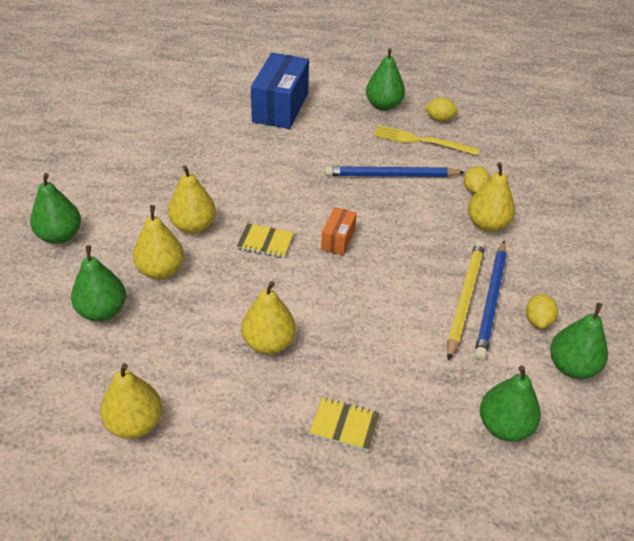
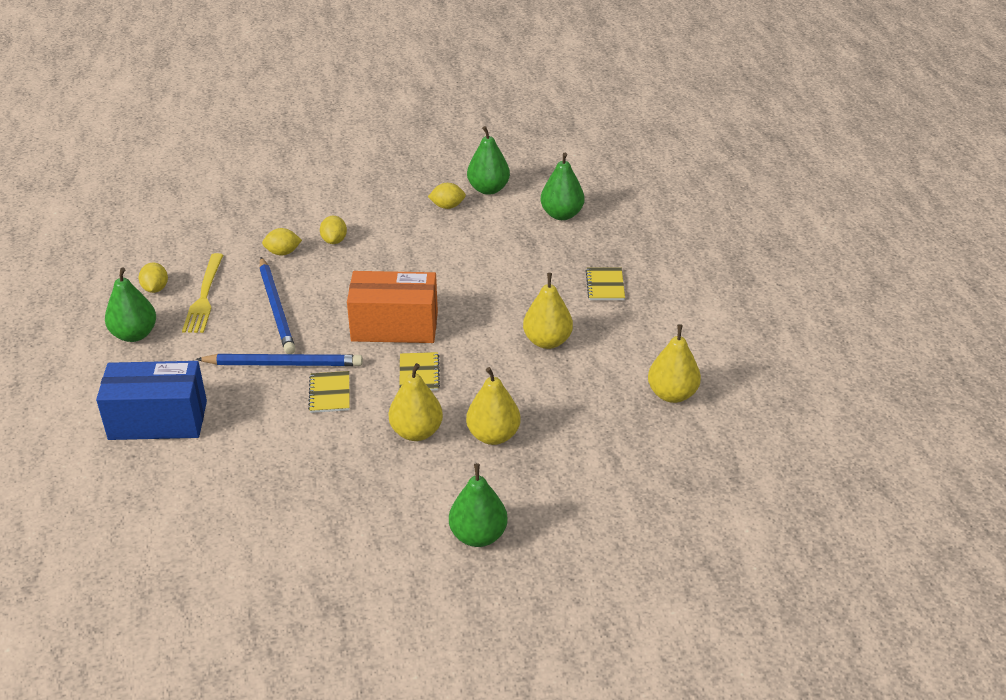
camera: 105 degrees left, 5 degrees down
green pear [71,245,126,321] -> none
orange box [321,207,357,255] -> orange box [347,271,438,343], size x2.01
yellow pencil [447,241,485,361] -> none
yellow pear [468,162,515,232] -> yellow lemon [320,216,347,244]
blue pencil [474,241,507,360] -> blue pencil moved to [196,354,363,366]
none -> yellow notebook [308,371,349,413]

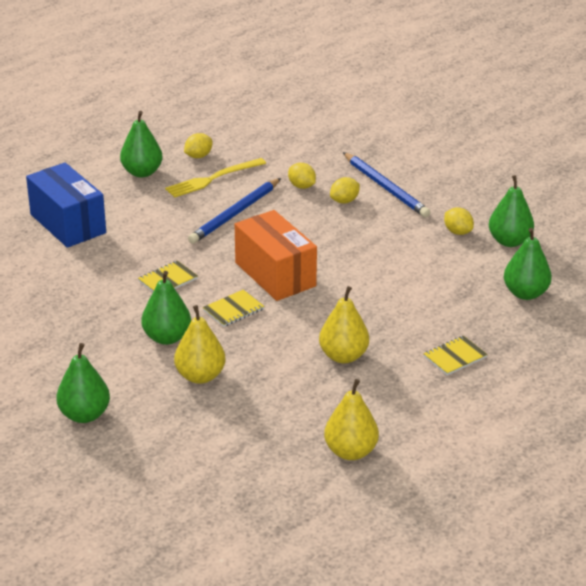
camera: 55 degrees right, 5 degrees down
blue pencil [196,354,363,366] -> blue pencil moved to [343,152,431,217]
yellow pear [389,363,443,441] -> green pear [141,271,191,345]

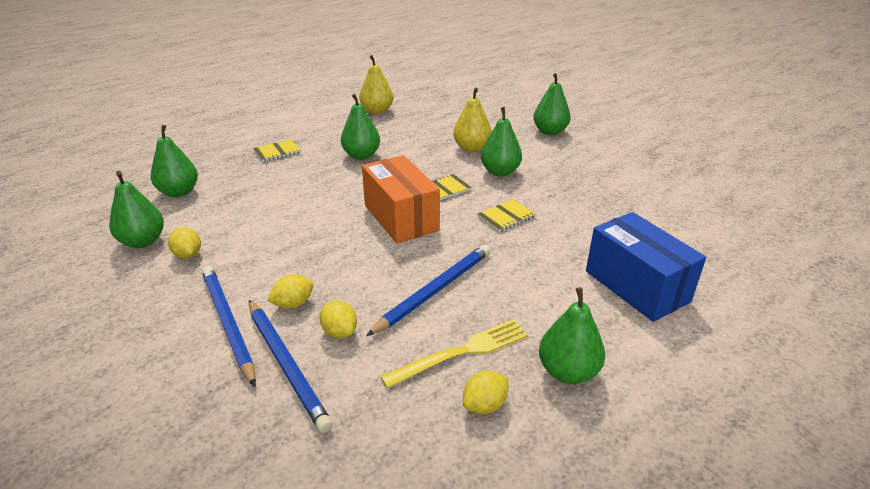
camera: 175 degrees left, 0 degrees up
yellow pear [319,286,369,363] -> green pear [341,94,380,160]
none -> blue pencil [249,300,333,433]

